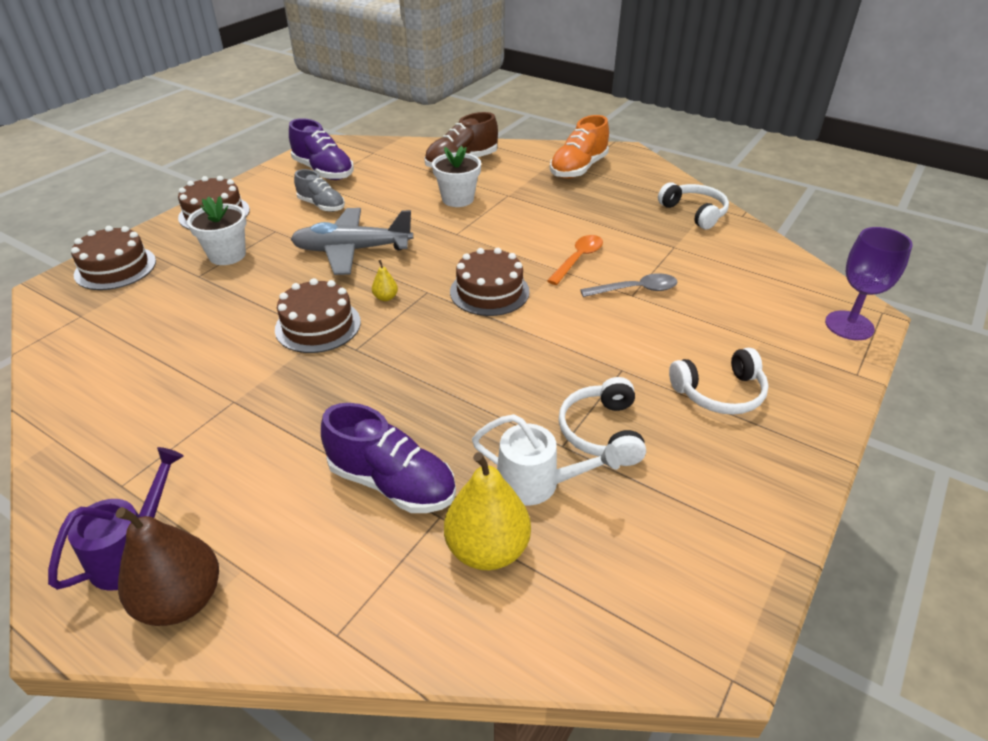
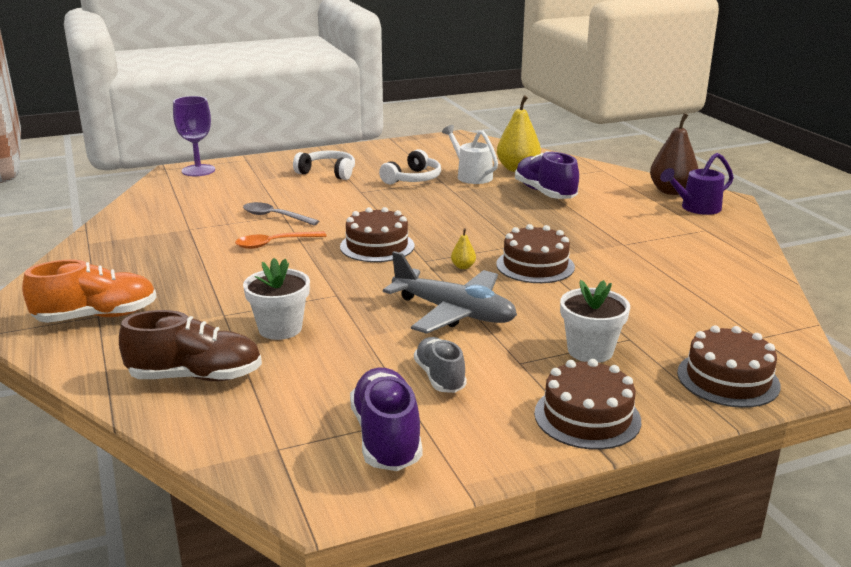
camera: 145 degrees left, 15 degrees down
white headphones [658,182,729,230] -> none

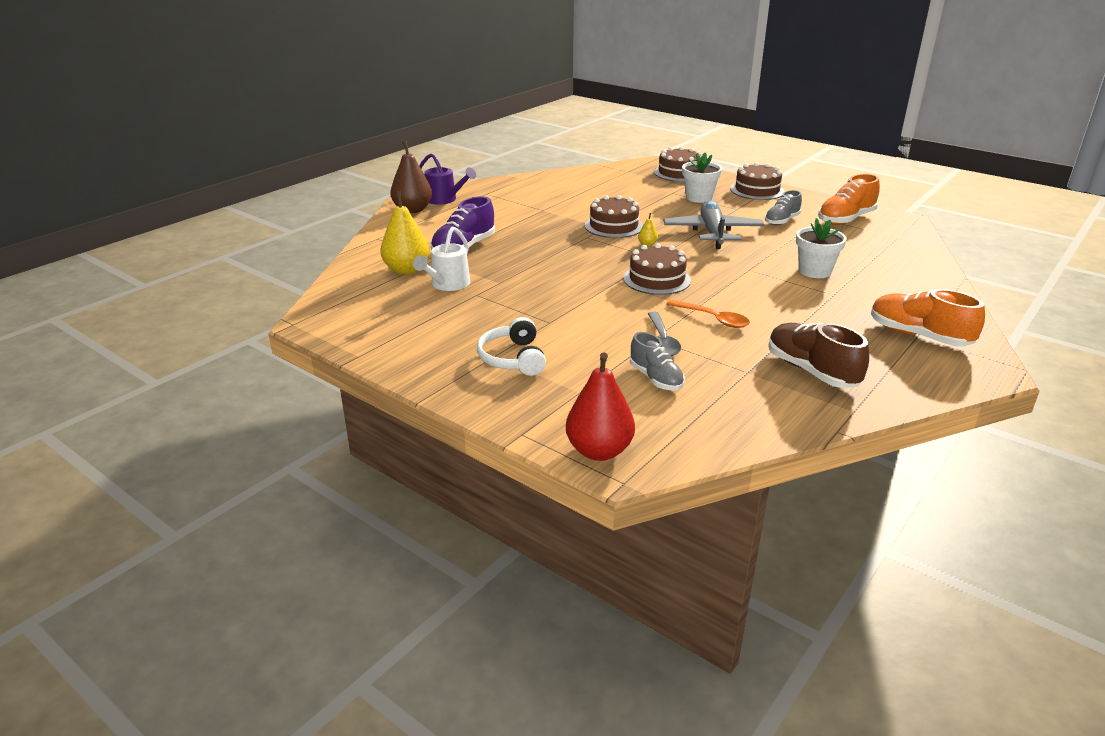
camera: 120 degrees left, 5 degrees up
brown shoe [119,310,262,381] -> brown shoe moved to [768,323,869,388]
purple goblet [173,96,215,176] -> red pear [566,352,635,461]
purple shoe [350,368,422,471] -> orange shoe [818,174,880,225]
white headphones [379,149,441,185] -> none
none -> grey shoe [630,332,685,391]

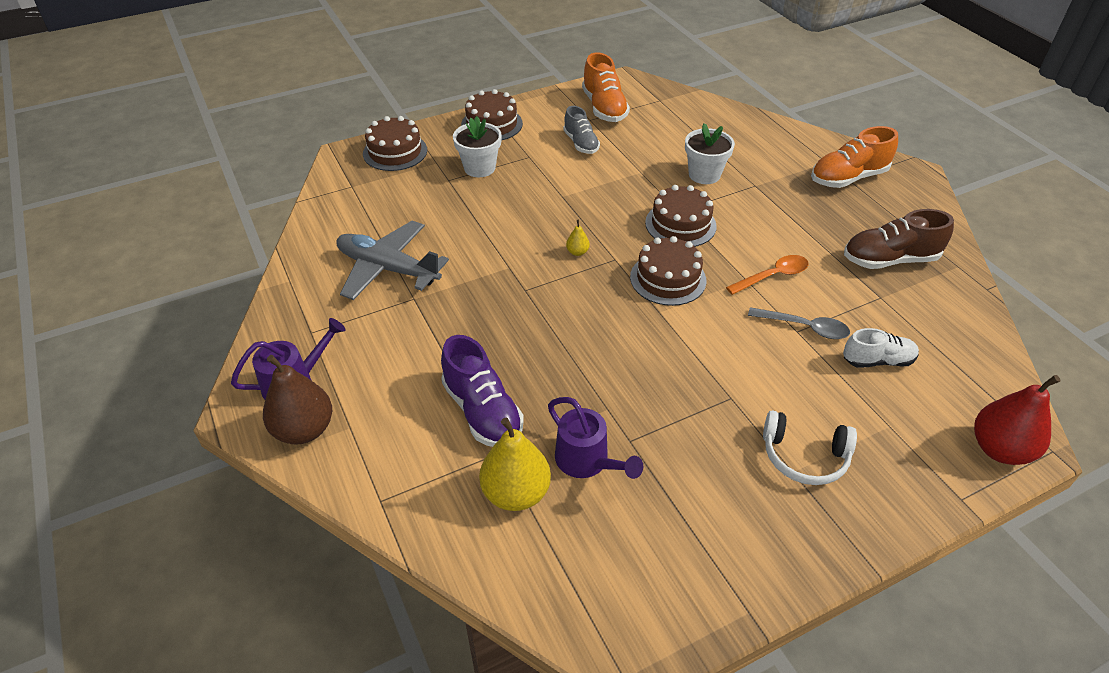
camera: 65 degrees left, 15 degrees up
white watering can [413,227,470,291] -> purple watering can [548,397,643,479]
brown cake [585,195,643,238] -> brown cake moved to [645,185,717,247]
grey shoe [630,332,685,391] -> white shoe [843,328,919,368]
grey plane [663,200,764,249] -> grey plane moved to [336,221,449,300]

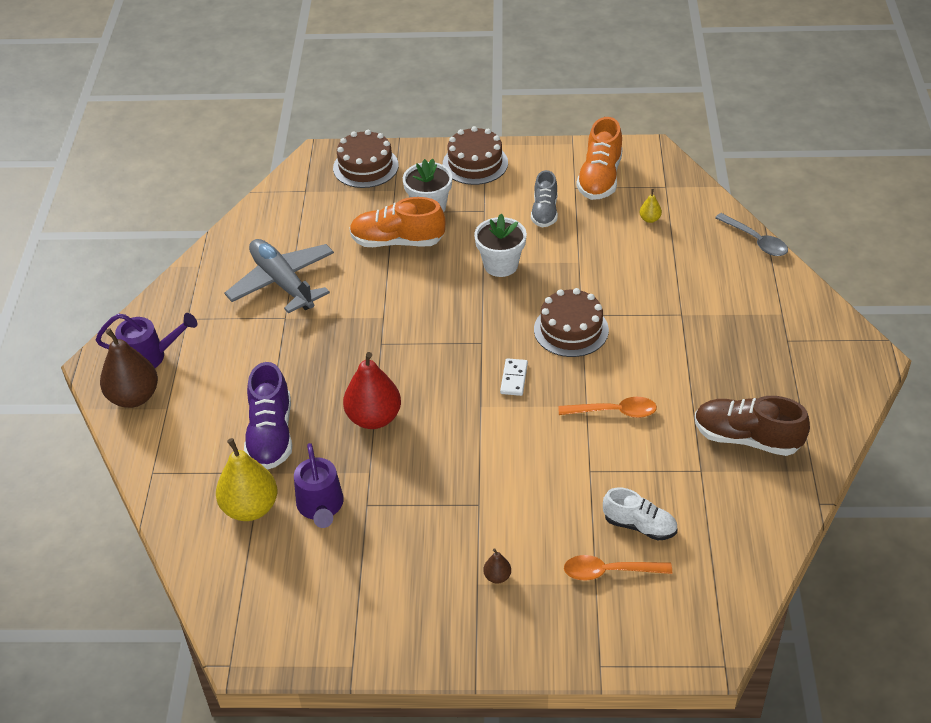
camera: 30 degrees right, 0 degrees up
yellow pear [566,220,590,256] -> yellow pear moved to [639,189,662,223]
brown cake [630,236,707,306] -> white domino [500,358,528,396]
white flower pot [685,123,735,184] -> white flower pot moved to [474,214,527,277]
grey spoon [748,307,850,339] -> grey spoon moved to [715,213,788,256]
white headphones [763,411,857,485] -> brown pear [483,548,511,584]
orange shoe [811,126,898,188] -> orange shoe moved to [349,197,445,247]
red pear [974,375,1061,465] -> red pear moved to [343,352,401,429]
none -> orange spoon [564,555,672,580]

